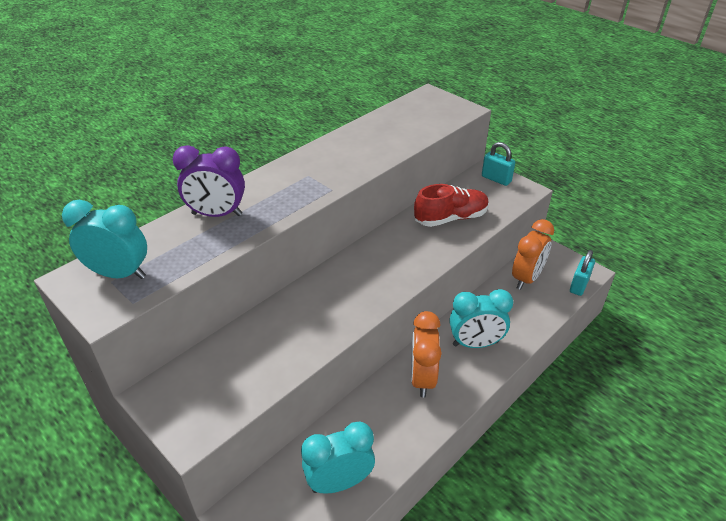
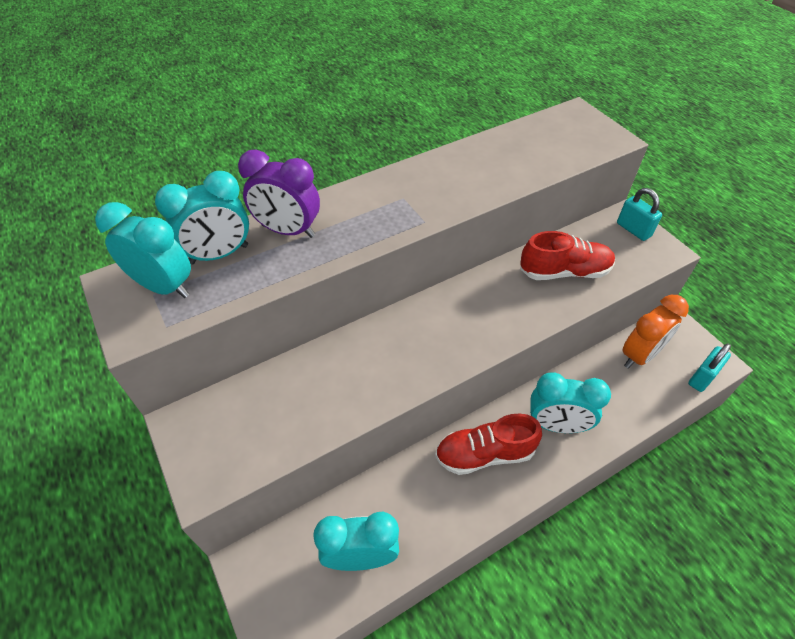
camera: 15 degrees right, 10 degrees up
orange clock [411,311,442,398] -> red shoe [435,414,542,475]
none -> turquoise clock [155,171,249,265]

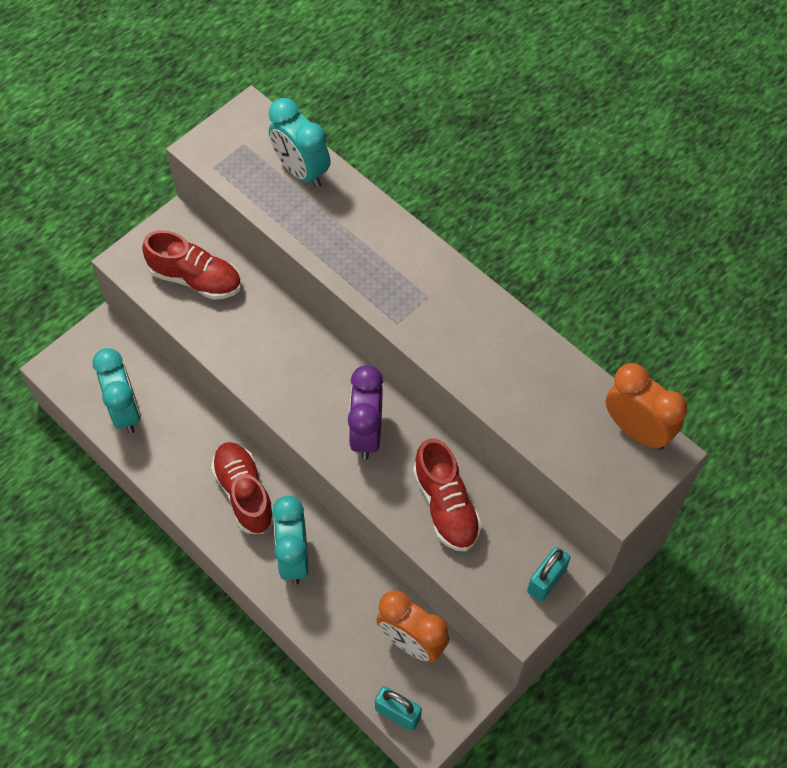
camera: 75 degrees right, 10 degrees up
turquoise clock [95,202,191,298] -> none
purple clock [238,150,320,238] -> purple clock moved to [348,365,383,459]
none -> red shoe [142,230,241,300]
none -> orange clock [606,363,687,450]

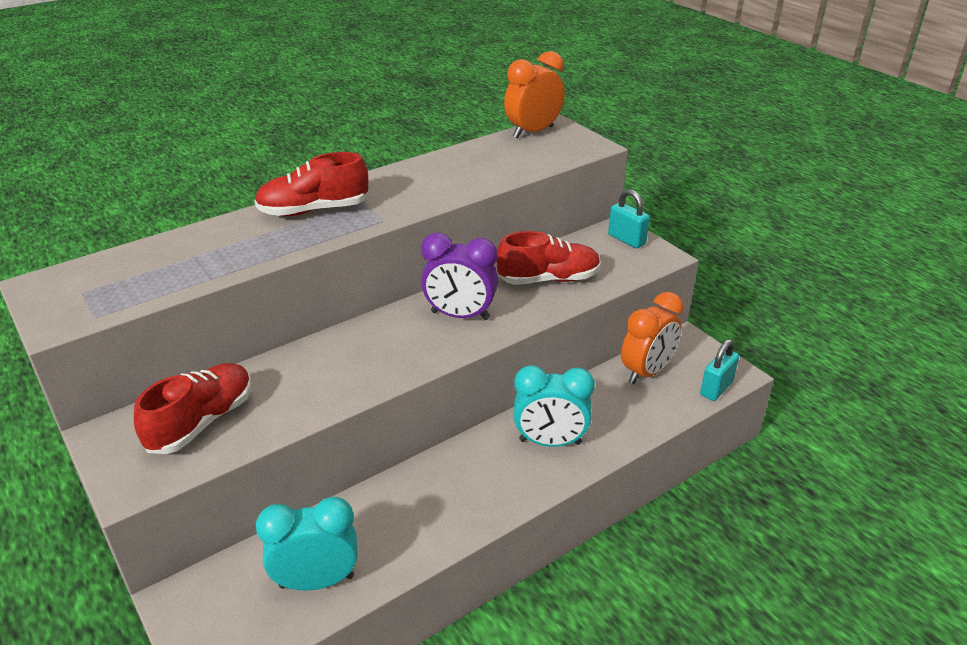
camera: 80 degrees left, 25 degrees down
red shoe [211,442,274,534] -> red shoe moved to [255,152,369,216]
turquoise clock [269,98,330,188] -> none

